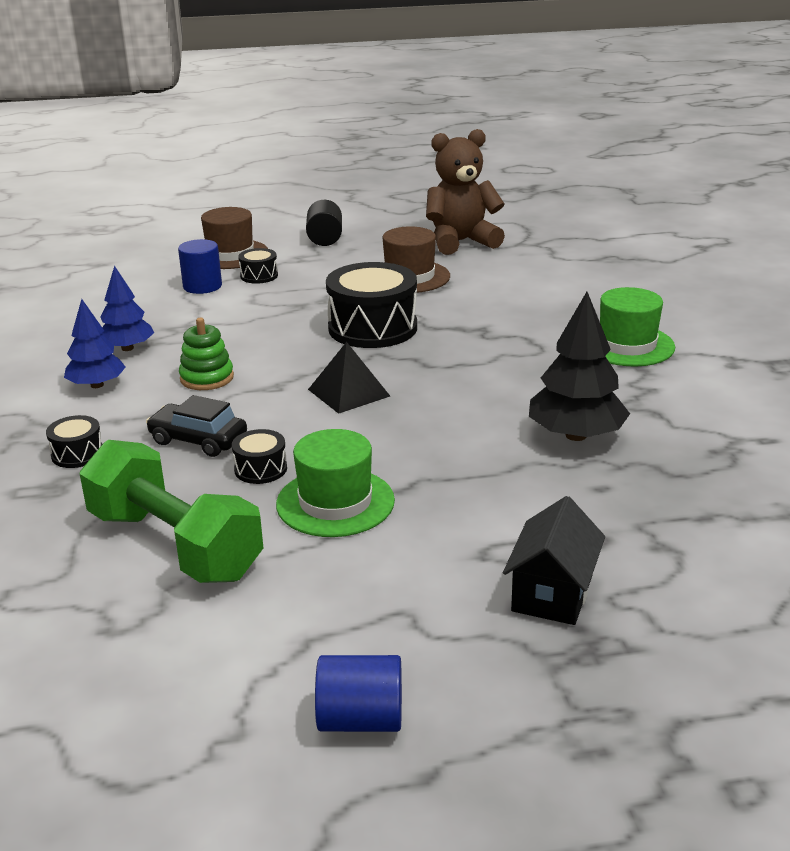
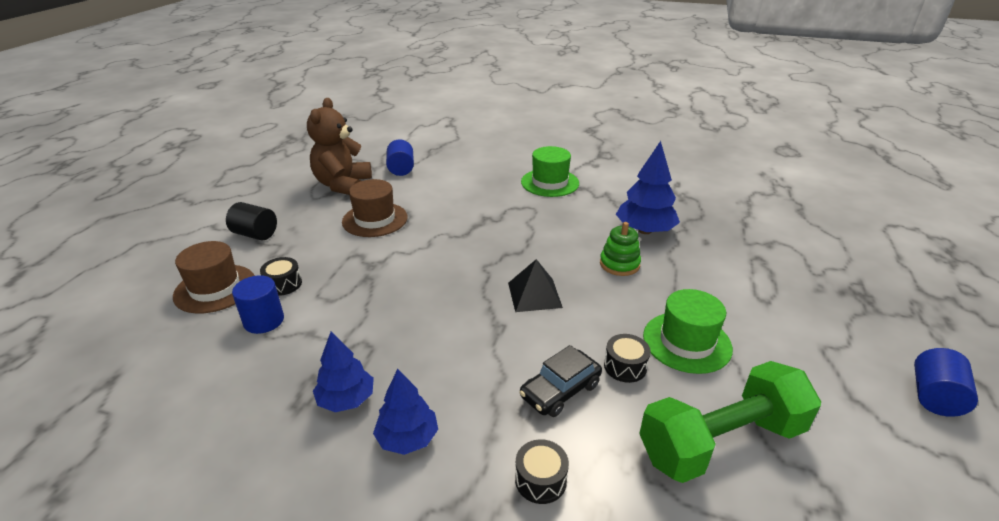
camera: 65 degrees left, 5 degrees up
green stacking toy [179,318,234,390] -> green stacking toy moved to [600,222,641,276]
black drum [326,262,417,348] -> none
black house [503,496,605,625] -> none
black tree [529,292,630,441] -> blue tree [616,141,680,234]
none -> blue cylinder [386,140,414,176]

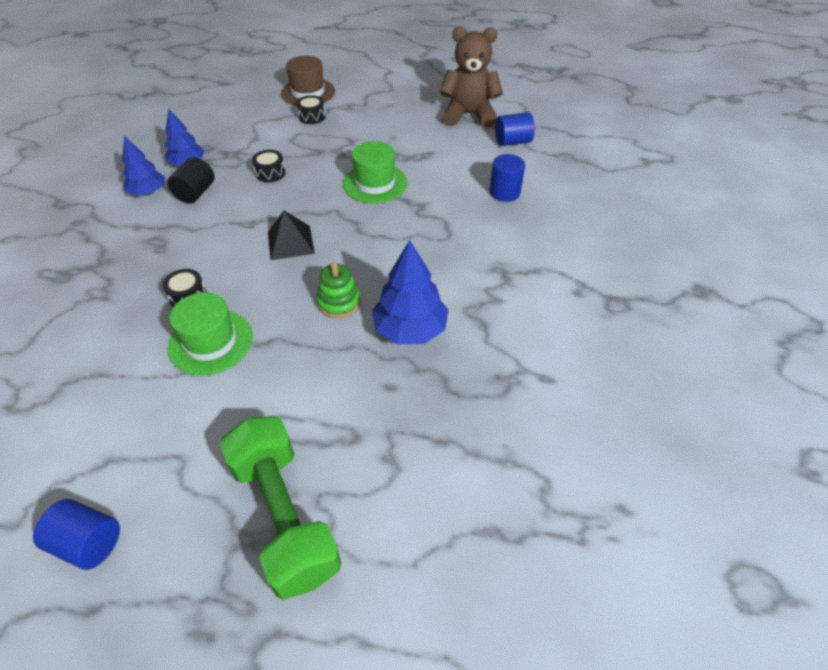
camera: 85 degrees right, 15 degrees up
black cylinder [226,202,277,240] -> black cylinder moved to [167,157,215,203]
blue cylinder [232,275,284,334] -> blue cylinder moved to [489,154,525,202]
brown hat [342,179,408,237] -> none
black drum [515,439,569,504] -> black drum moved to [252,150,286,183]
black car [519,345,602,417] -> none
green hat [521,146,579,197] -> green hat moved to [343,141,408,204]
green dumbbell [639,361,821,483] -> green dumbbell moved to [219,416,341,600]

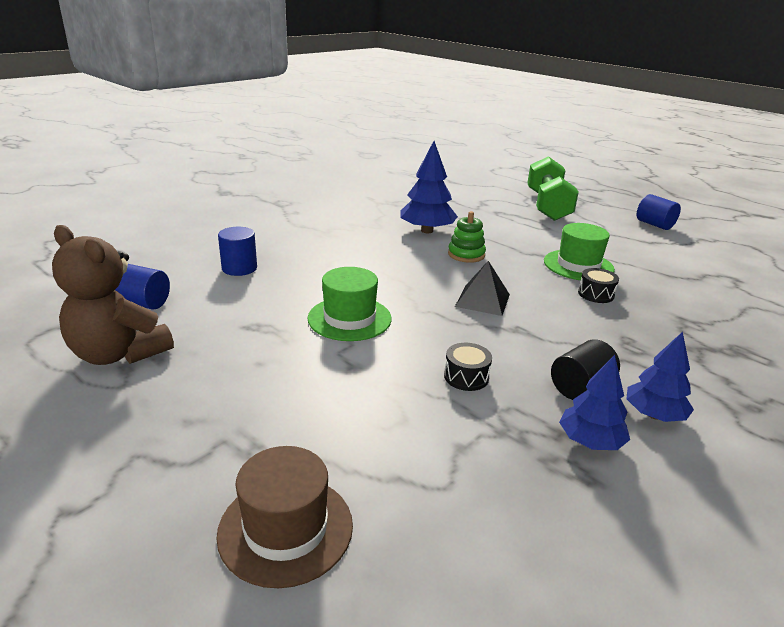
camera: 150 degrees left, 20 degrees down
black drum [296,95,325,124] -> none

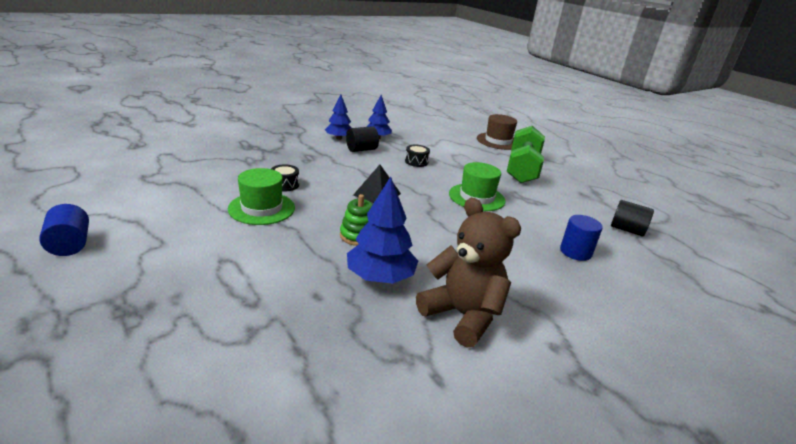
camera: 170 degrees left, 0 degrees up
brown teddy bear [52,225,174,365] -> brown teddy bear moved to [416,198,521,347]
blue cylinder [115,264,170,310] -> black cylinder [611,200,654,237]
green dumbbell [527,156,579,221] -> green dumbbell moved to [507,126,545,183]

